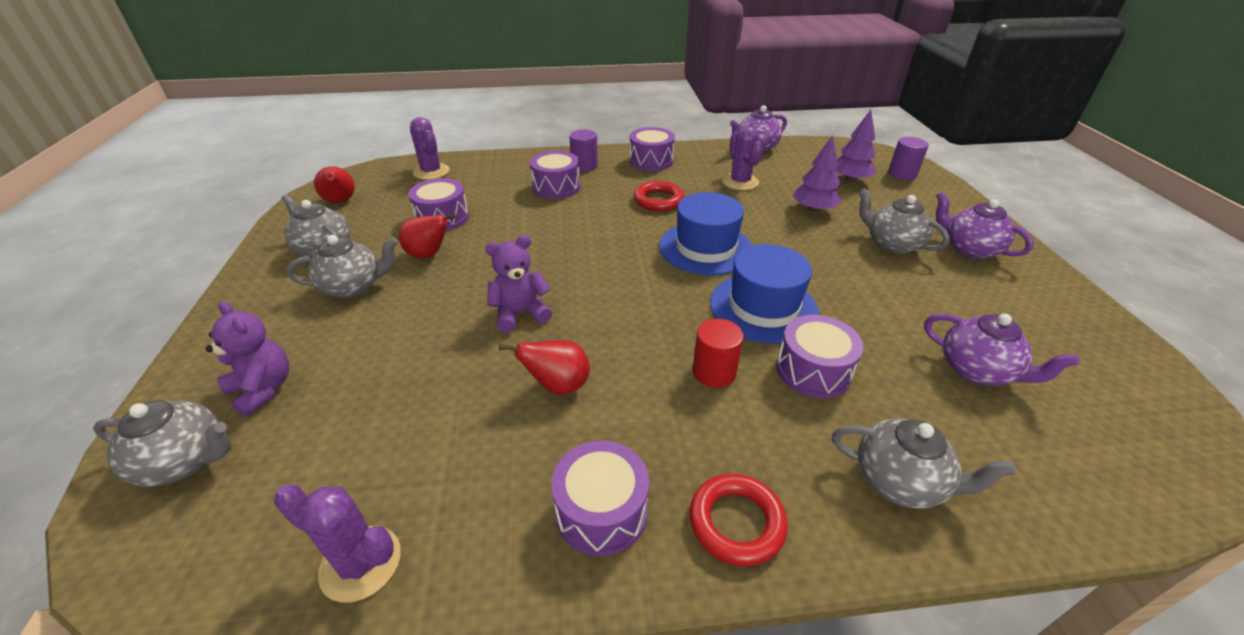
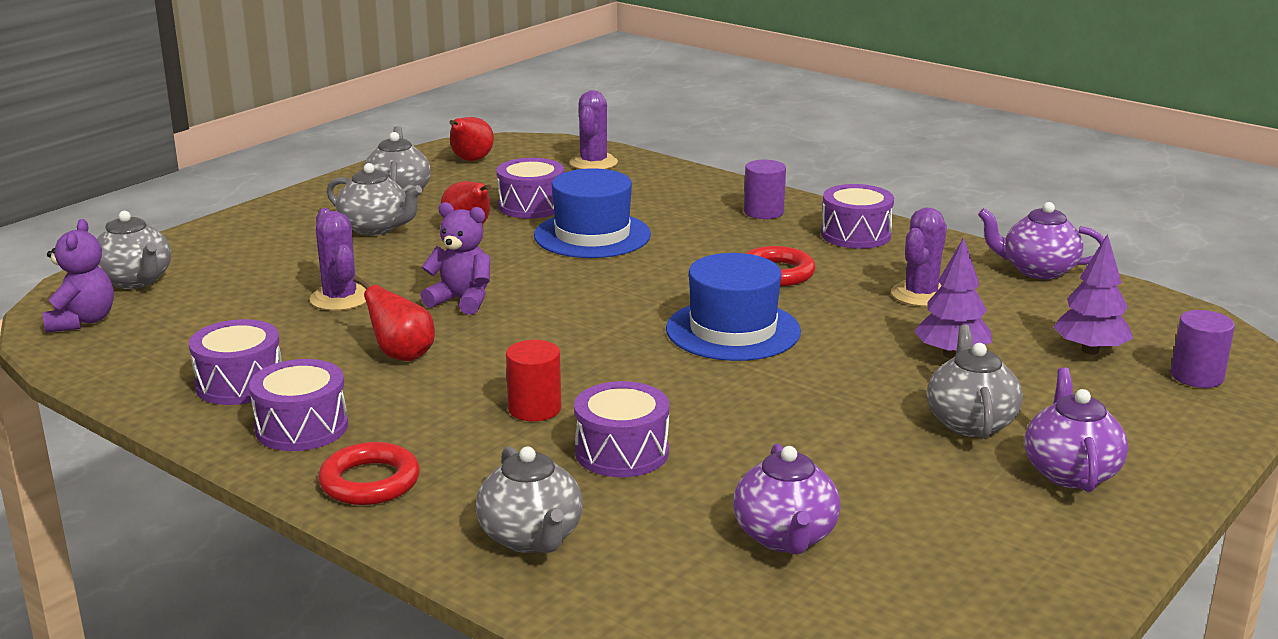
camera: 45 degrees right, 15 degrees down
purple teddy bear [206,301,289,417] -> purple teddy bear moved to [43,219,114,333]
purple cactus [274,485,401,603] -> purple cactus moved to [310,208,366,311]
purple drum [530,151,580,199] -> purple drum moved to [189,319,282,405]
blue hat [710,244,819,344] -> blue hat moved to [534,168,651,258]

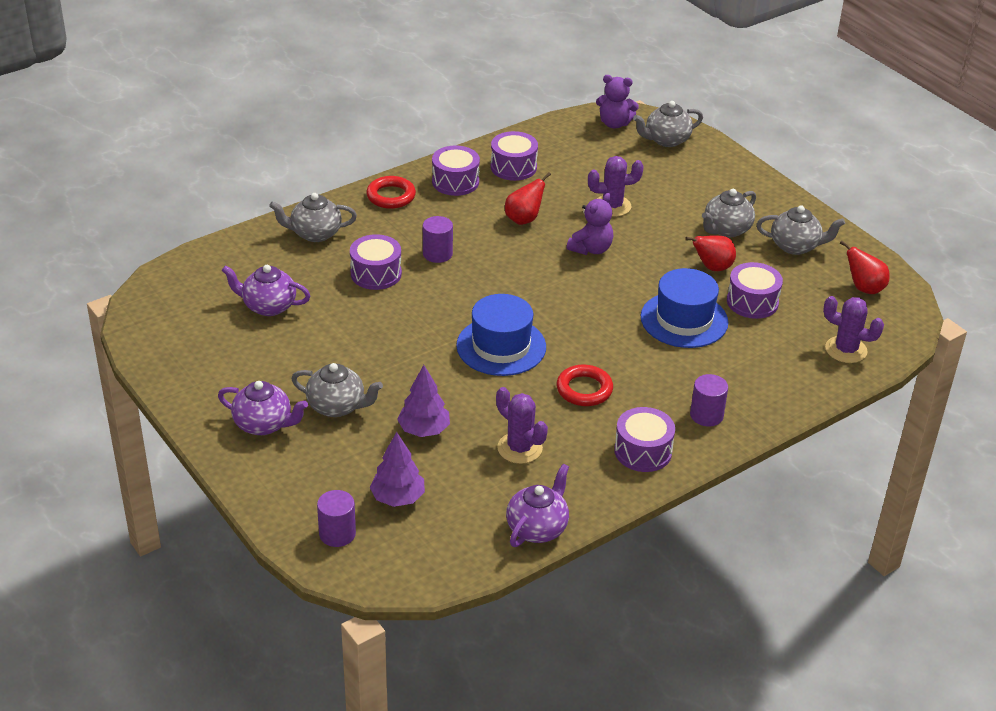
camera: 105 degrees right, 15 degrees up
red cylinder [506,340,561,421] -> purple cylinder [423,216,453,263]

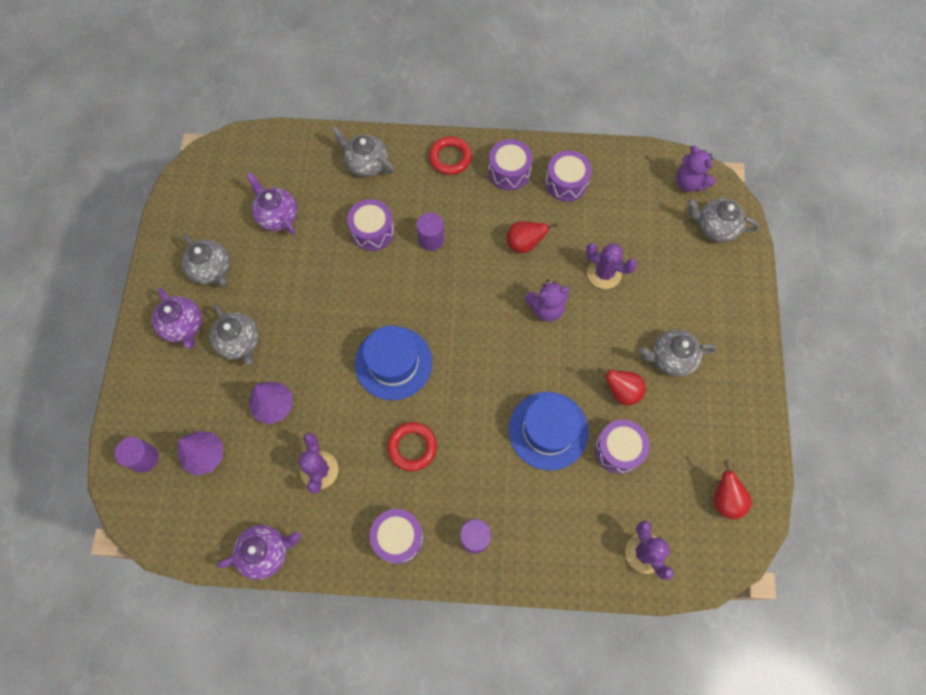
camera: 40 degrees right, 30 degrees up
grey teapot [756,205,845,255] -> grey teapot moved to [182,234,230,287]

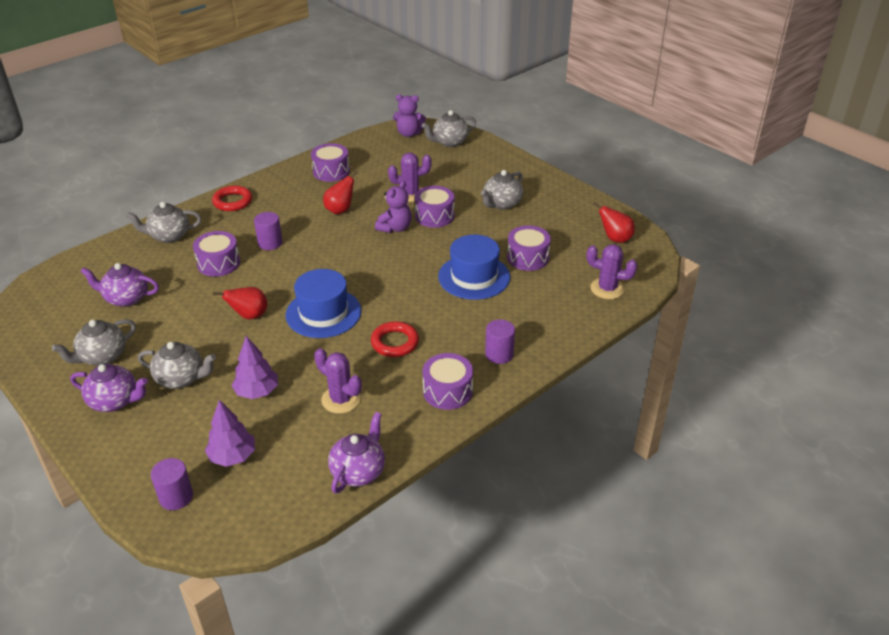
camera: 45 degrees left, 30 degrees down
grey teapot [182,234,230,287] -> grey teapot turned 135 degrees clockwise [52,319,136,365]
purple drum [488,139,533,190] -> purple drum moved to [415,186,455,228]
red pear [598,367,646,406] -> red pear moved to [213,287,268,319]

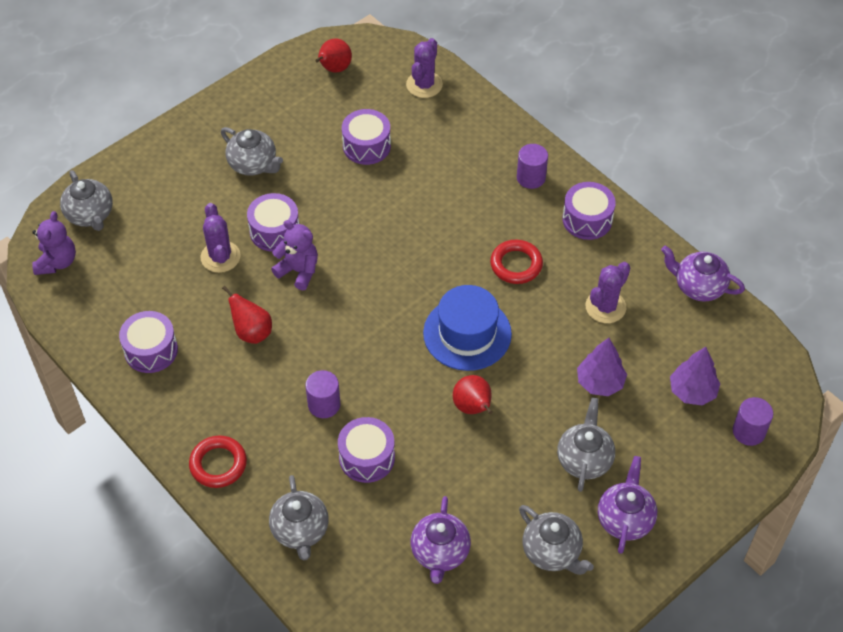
camera: 90 degrees left, 15 degrees up
blue hat [438,235,510,300] -> none

